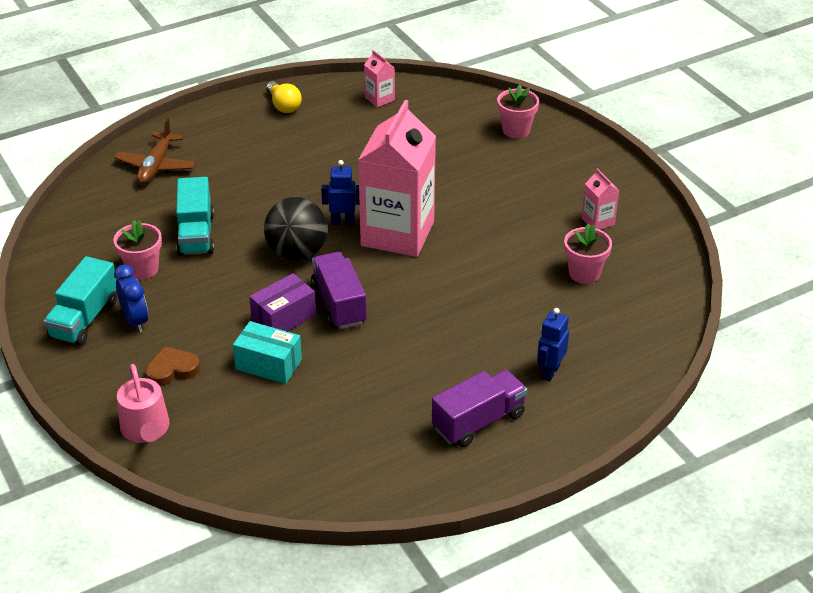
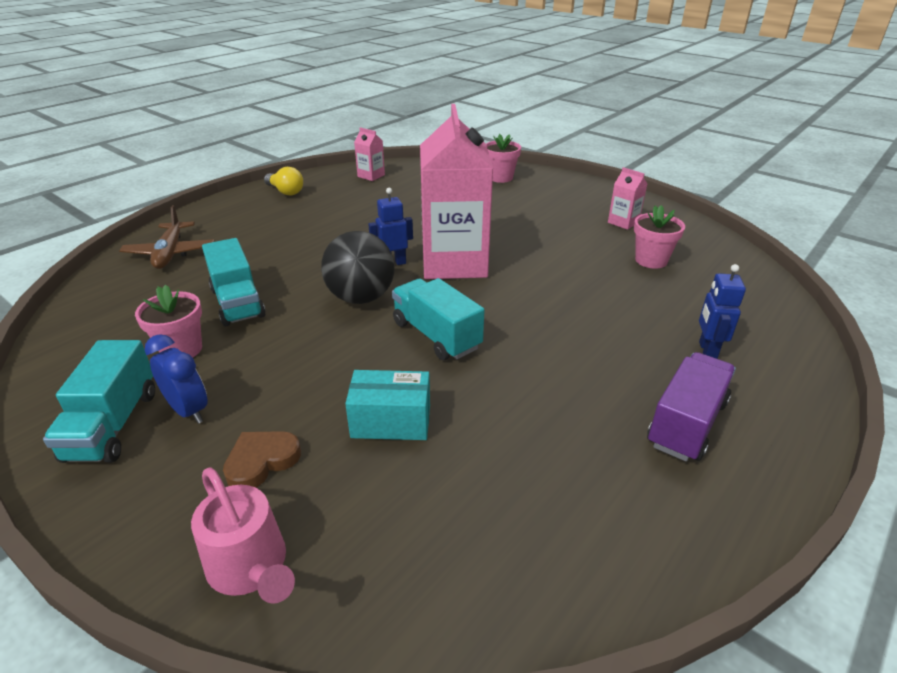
camera: 20 degrees left, 5 degrees down
purple box [249,273,316,331] -> none
purple truck [311,252,367,329] -> turquoise truck [392,278,484,360]

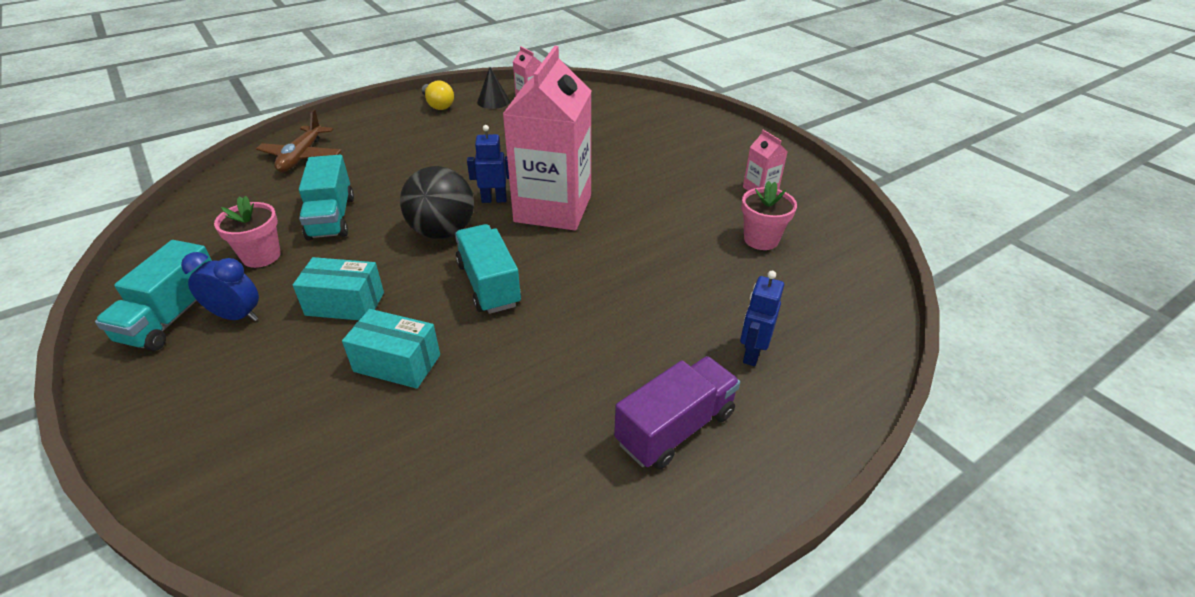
camera: 15 degrees right, 5 degrees up
blue clock [145,334,208,424] -> blue clock turned 45 degrees counterclockwise [181,252,259,321]
pink watering can [191,467,295,604] -> none
brown heart [223,431,301,488] -> none
pink flower pot [486,134,521,183] -> none
none -> turquoise box [293,257,384,320]
none -> black cone [477,67,510,109]

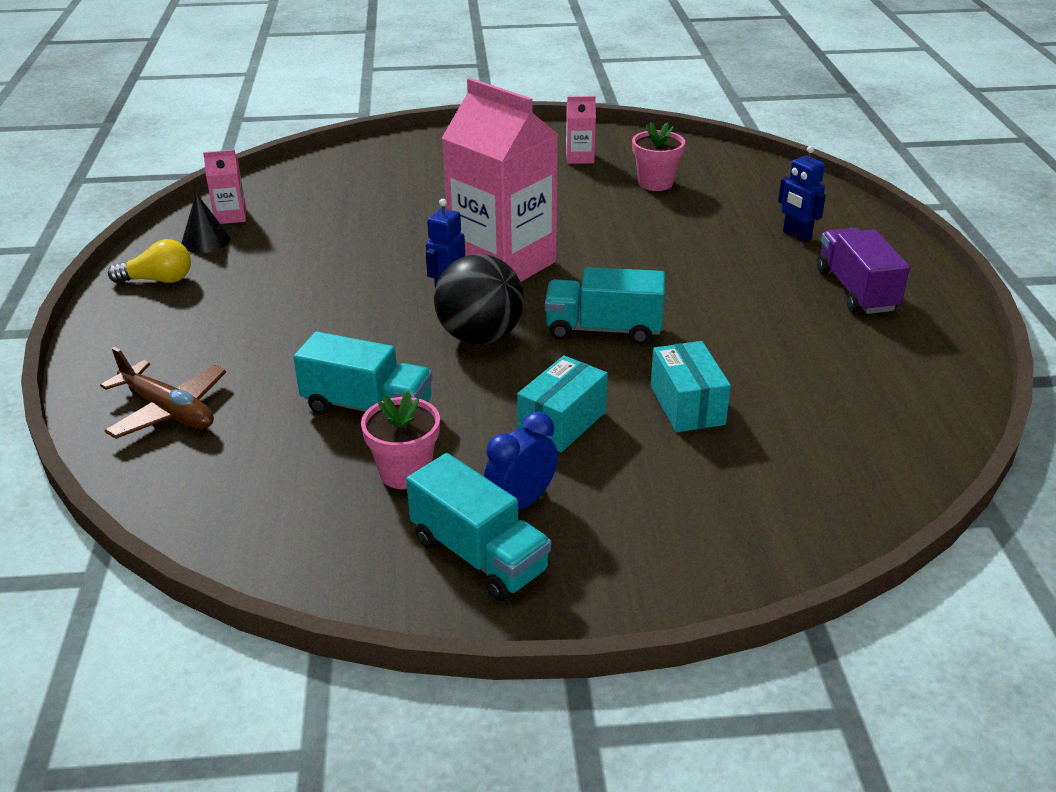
camera: 60 degrees left, 5 degrees down
turquoise box [342,309,440,389] -> turquoise box turned 60 degrees counterclockwise [651,341,731,432]

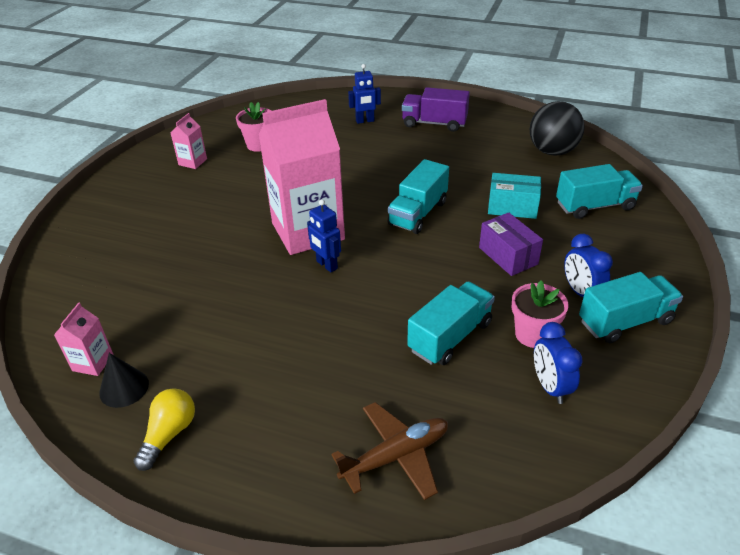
camera: 65 degrees left, 5 degrees up
black ball [434,254,524,344] -> black ball moved to [530,101,585,156]
turquoise box [517,355,608,453] -> purple box [479,212,543,276]
none -> blue clock [534,322,583,404]
none -> turquoise truck [556,164,643,219]

